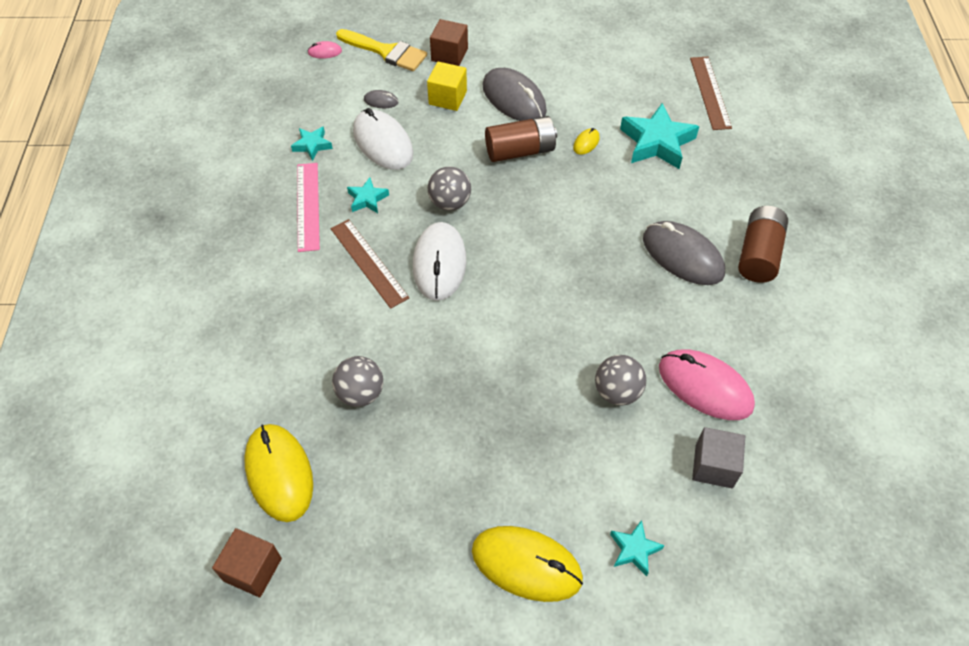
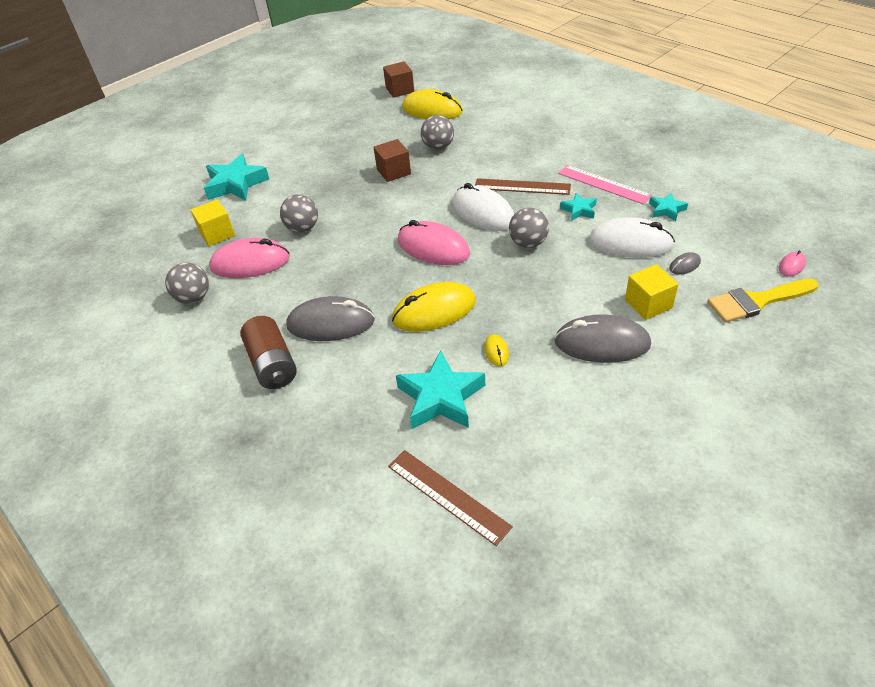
camera: 140 degrees right, 10 degrees down
brown cube [430,19,468,66] -> brown cube moved to [374,139,411,182]
yellow mouse [472,526,583,602] -> yellow mouse moved to [392,282,476,332]
brown battery [485,116,557,162] -> none
turquoise star [610,520,665,576] -> turquoise star [204,154,269,201], size x1.92
grey cube [692,427,745,488] -> yellow cube [191,199,235,246]
none -> grey ball [165,262,209,304]
none -> pink mouse [398,220,470,265]

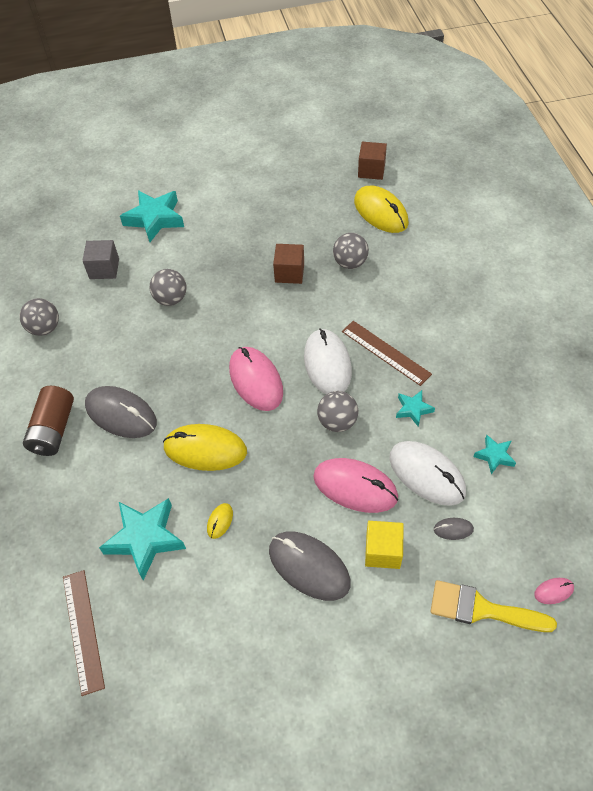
camera: 30 degrees right, 10 degrees up
yellow cube [191,199,235,246] -> grey cube [82,240,119,279]
pink mouse [209,238,290,278] -> pink mouse moved to [313,458,398,513]
pink ruler [558,165,652,204] -> none

